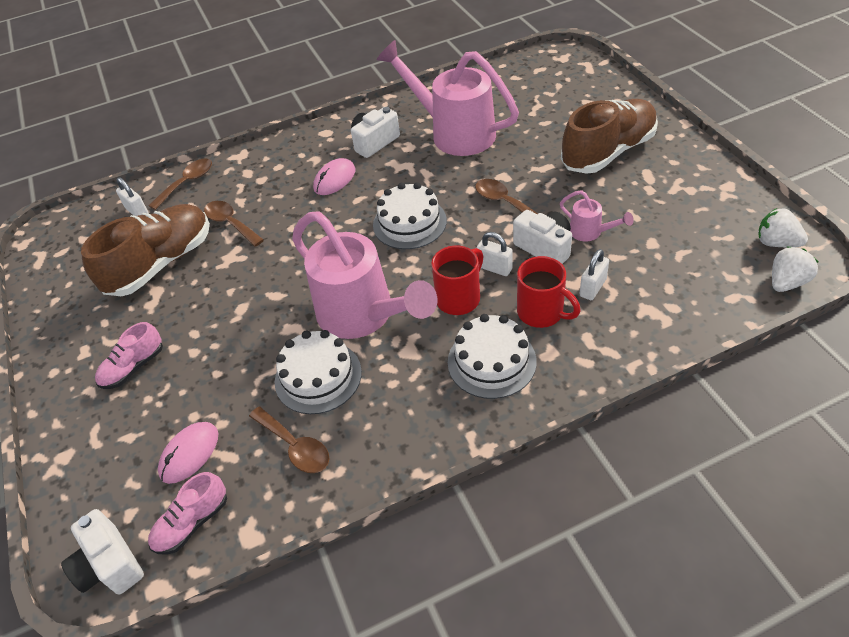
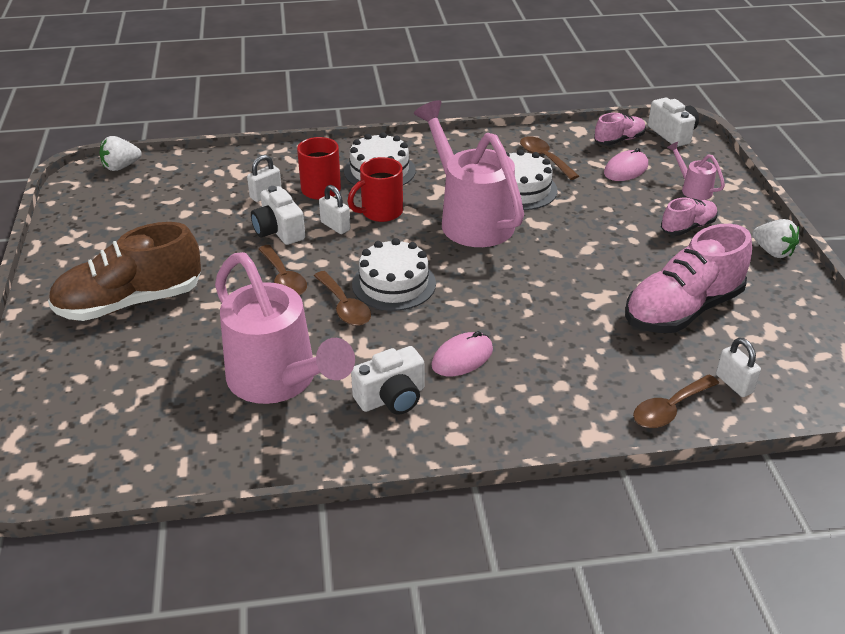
camera: 170 degrees left, 10 degrees down
brown shoe [81,204,210,296] -> pink shoe [625,224,752,333]
brown spoon [204,201,264,247] -> brown spoon moved to [314,271,371,326]
pink watering can [560,190,634,241] -> pink watering can moved to [667,142,725,200]
white strawberry [758,208,808,247] -> white strawberry moved to [752,219,799,258]

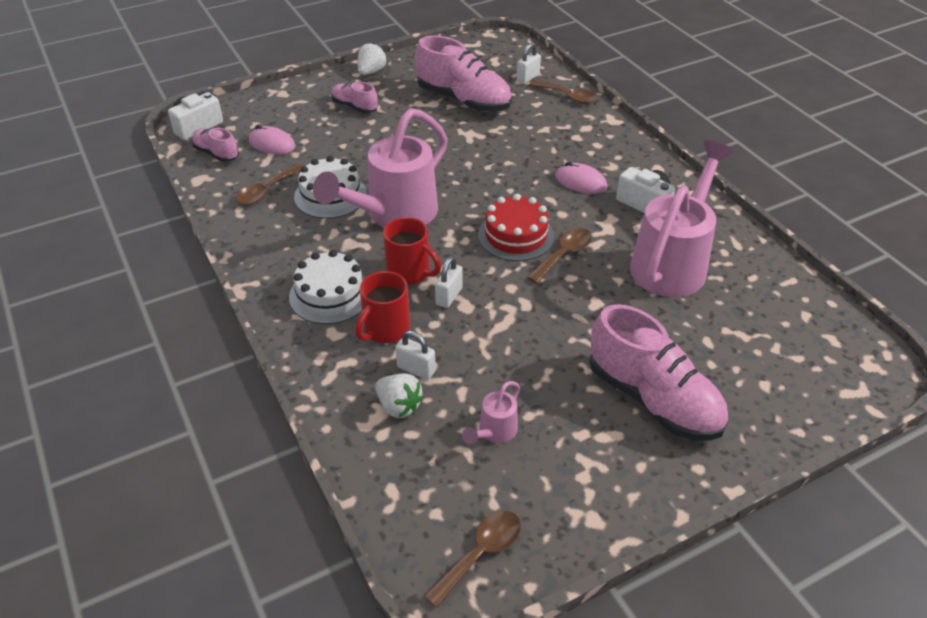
camera: 110 degrees left, 5 degrees up
brown shoe [48,222,201,321] -> pink shoe [589,304,728,441]
white strawberry [100,136,142,171] -> white strawberry moved to [375,373,424,418]
white camera [251,186,305,245] -> none
brown spoon [258,245,307,295] -> brown spoon moved to [424,511,521,608]
white cake [352,238,436,311] -> red cake [478,194,554,261]
pink watering can [667,142,725,200] -> pink watering can moved to [462,381,520,444]

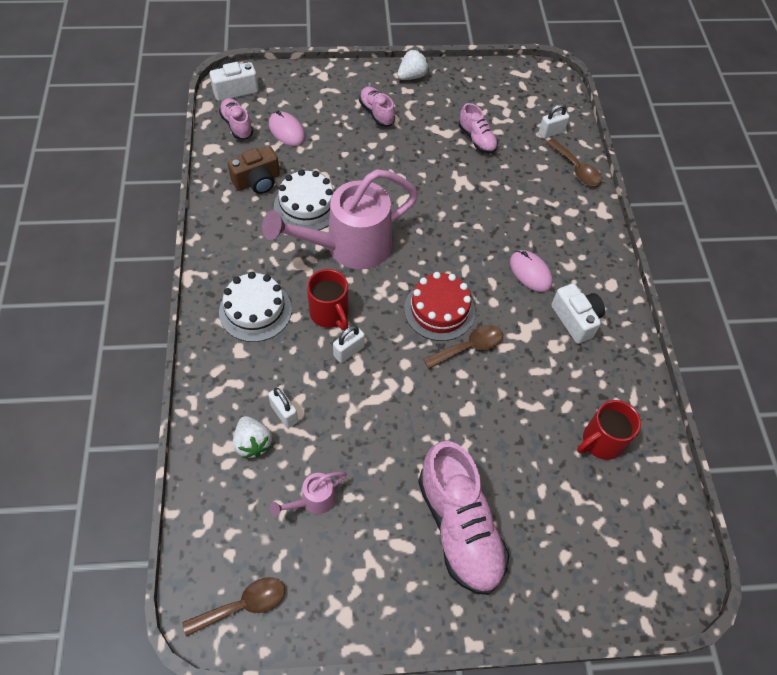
camera: 20 degrees right, 15 degrees up
brown spoon [236,164,303,205] -> brown camera [228,146,280,194]
red mug [355,271,410,343] -> red mug moved to [577,400,641,460]
pink shoe [415,36,512,112] -> pink shoe [459,103,498,154], size x0.52
pink watering can [630,140,734,297] -> none

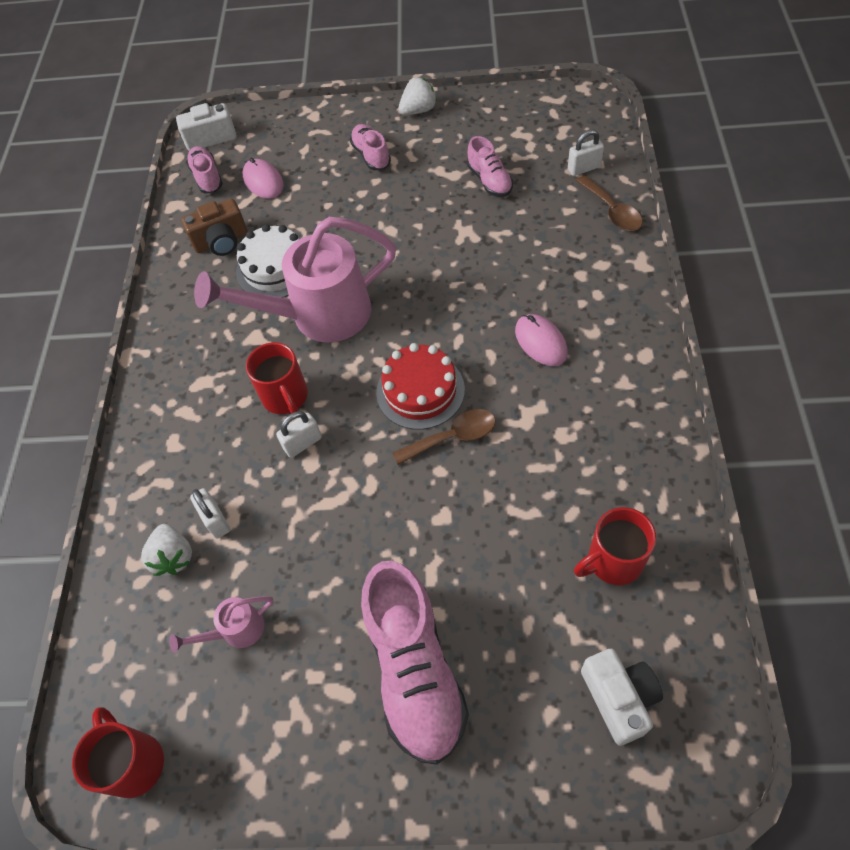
camera: 15 degrees right, 0 degrees up
brown spoon [182,577,285,637] -> red mug [72,707,164,798]
white cake [219,272,292,342] -> none
white camera [551,283,605,344] -> white camera moved to [581,649,663,746]

